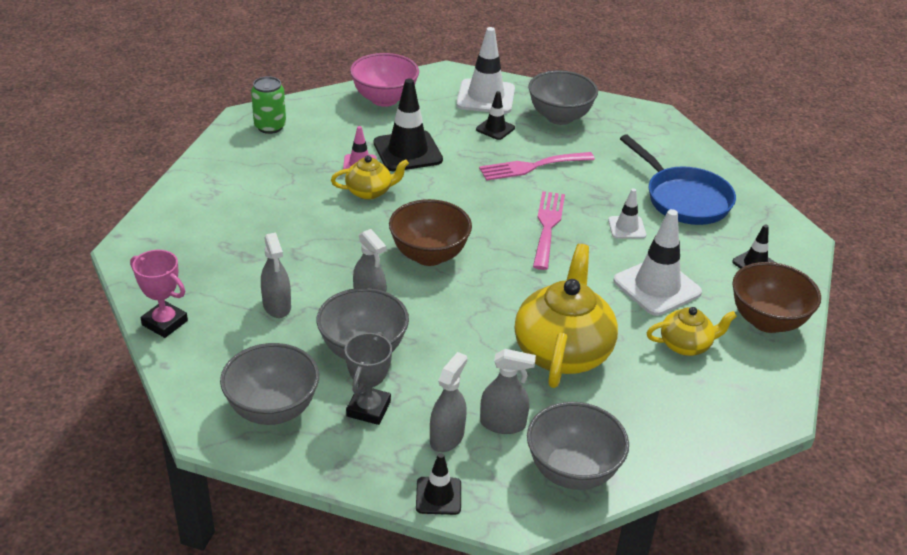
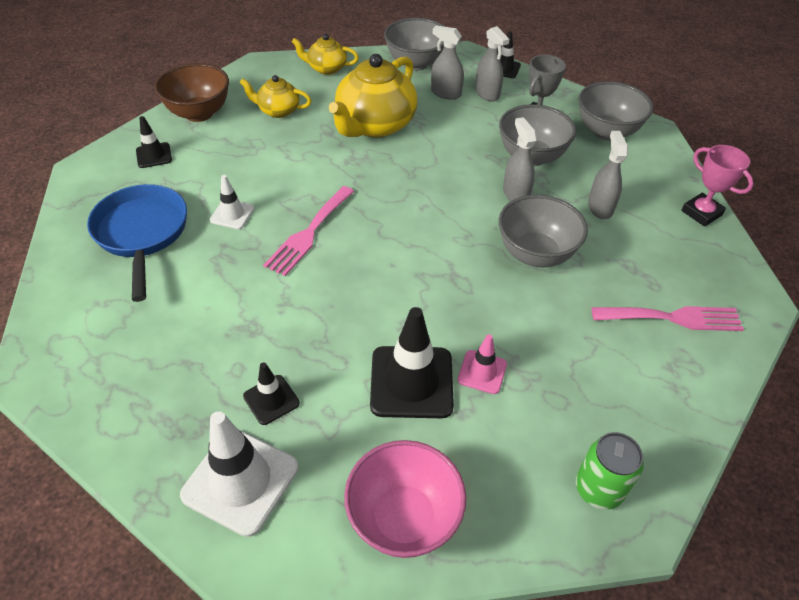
camera: 160 degrees left, 10 degrees up
yellow teapot [331,155,409,200] -> yellow teapot moved to [292,34,359,75]
brown bowl [389,199,472,266] -> none
grey spray bottle [430,352,467,452] -> grey spray bottle turned 75 degrees counterclockwise [475,26,509,101]
pink fork [479,152,595,181] -> pink fork moved to [591,306,744,331]
grey bowl [528,71,598,125] -> grey bowl moved to [499,195,588,267]
white traffic cone [613,209,702,316] -> none

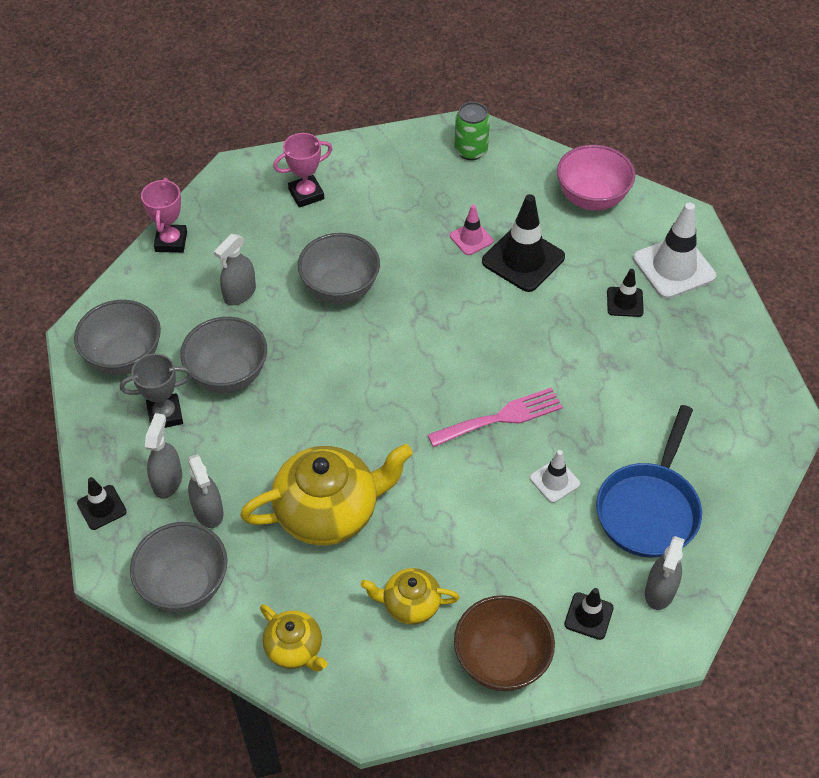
camera: 140 degrees left, 5 degrees up
yellow teapot [240,75,312,118] -> yellow teapot turned 135 degrees clockwise [361,568,460,625]
grey spray bottle [503,117,537,201] -> grey spray bottle moved to [645,536,685,610]
pink fork [591,306,744,331] -> pink trophy [273,133,332,208]

